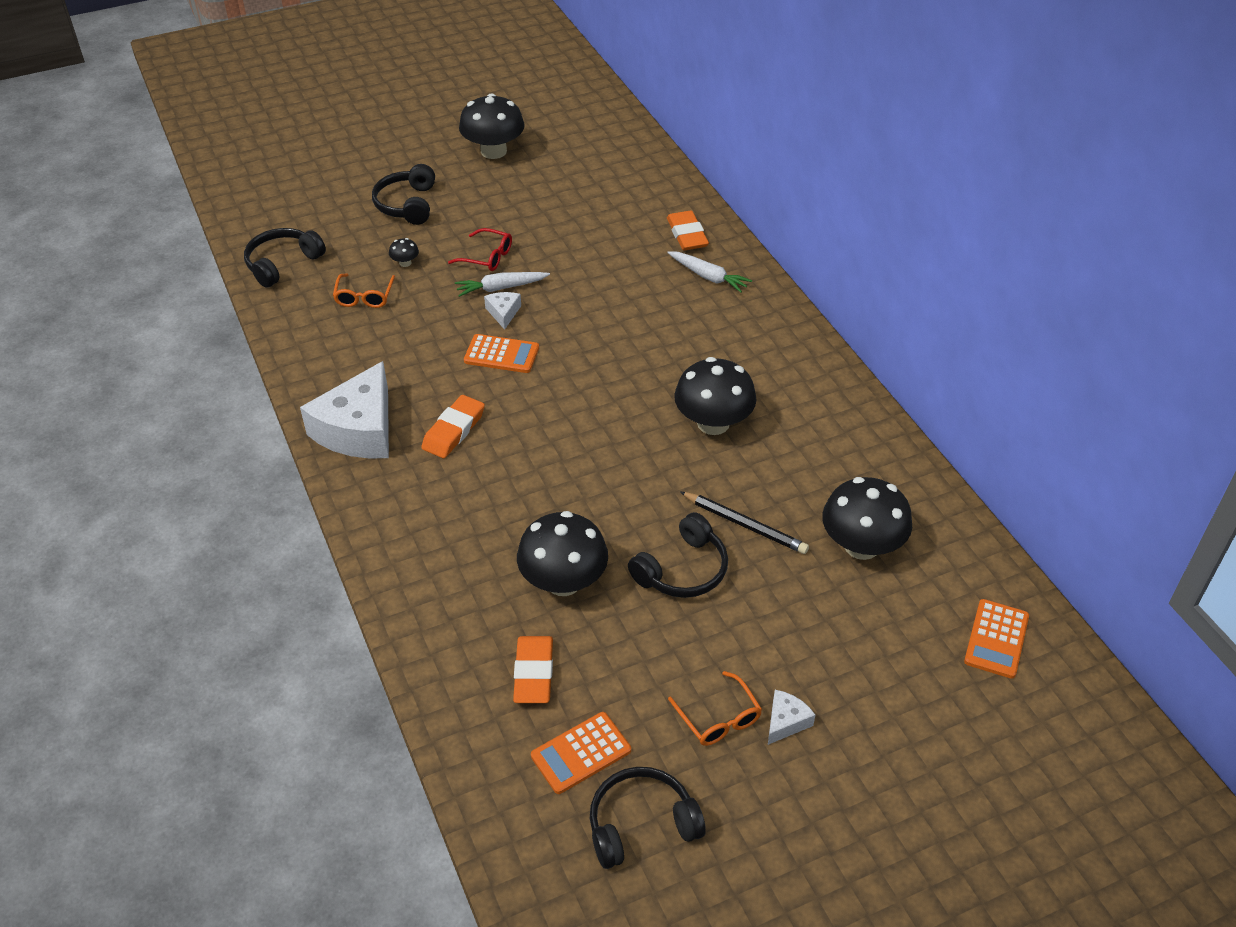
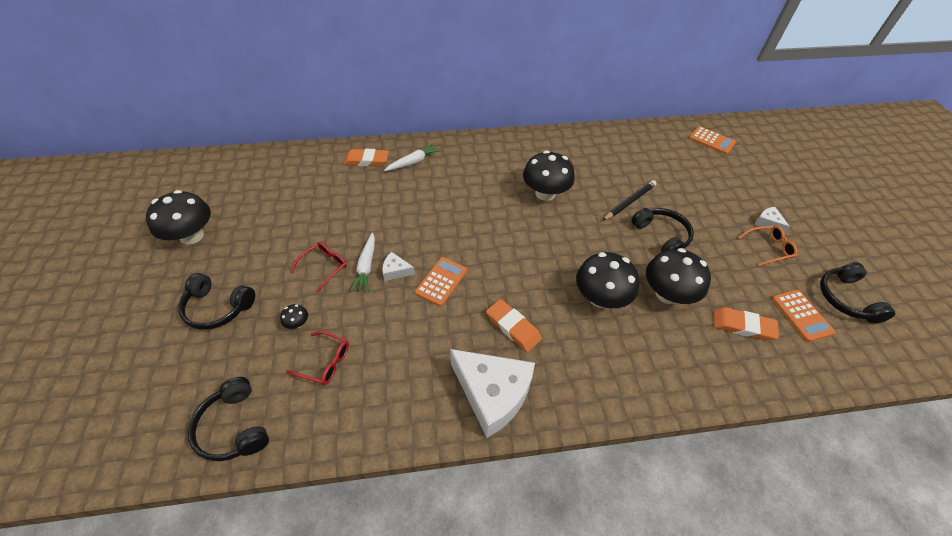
camera: 75 degrees left, 5 degrees up
orange glasses [333,273,395,308] -> red glasses [286,331,349,385]
black mushroom [822,477,912,560] -> black mushroom moved to [576,252,639,308]

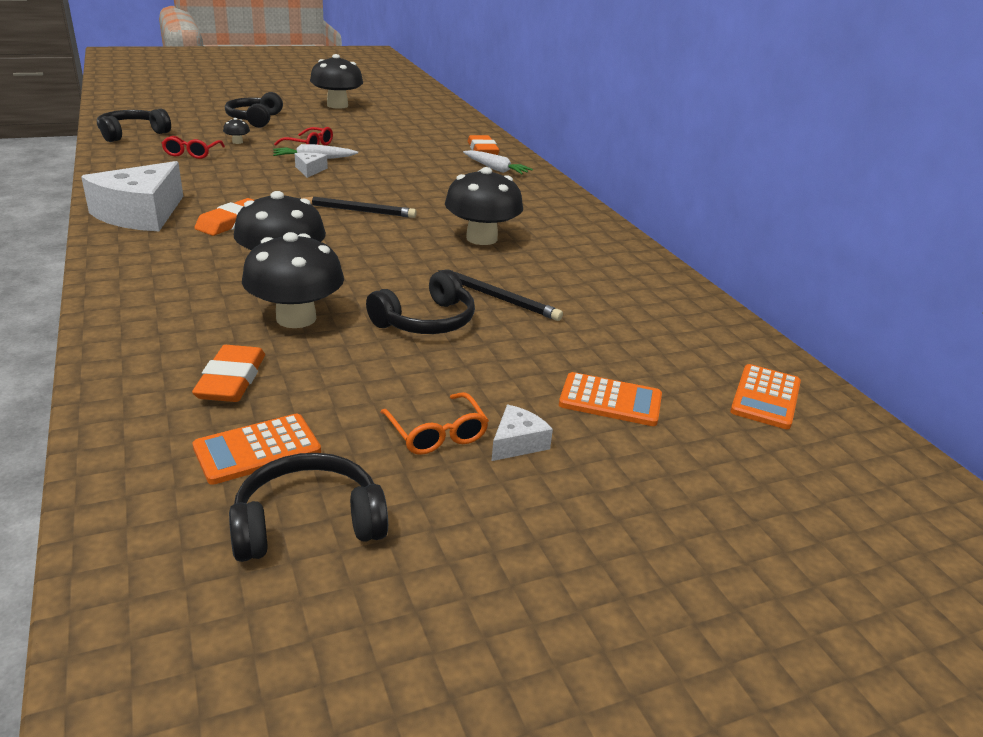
camera: 75 degrees right, 20 degrees down
orange calculator [415,257,467,307] -> orange calculator moved to [559,372,662,426]
none -> black pencil [299,197,417,218]

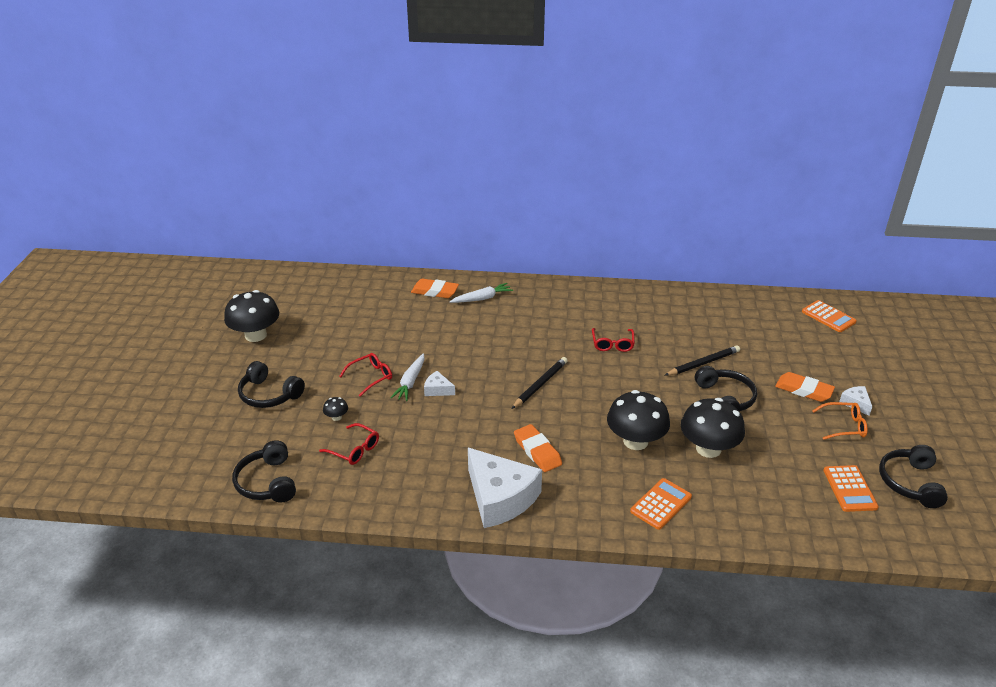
camera: 60 degrees left, 5 degrees up
orange eraser [192,345,265,402] -> orange eraser moved to [775,372,835,402]
black mushroom [445,167,523,245] -> red glasses [592,328,635,352]
orange calculator [559,372,662,426] -> orange calculator moved to [630,478,692,530]

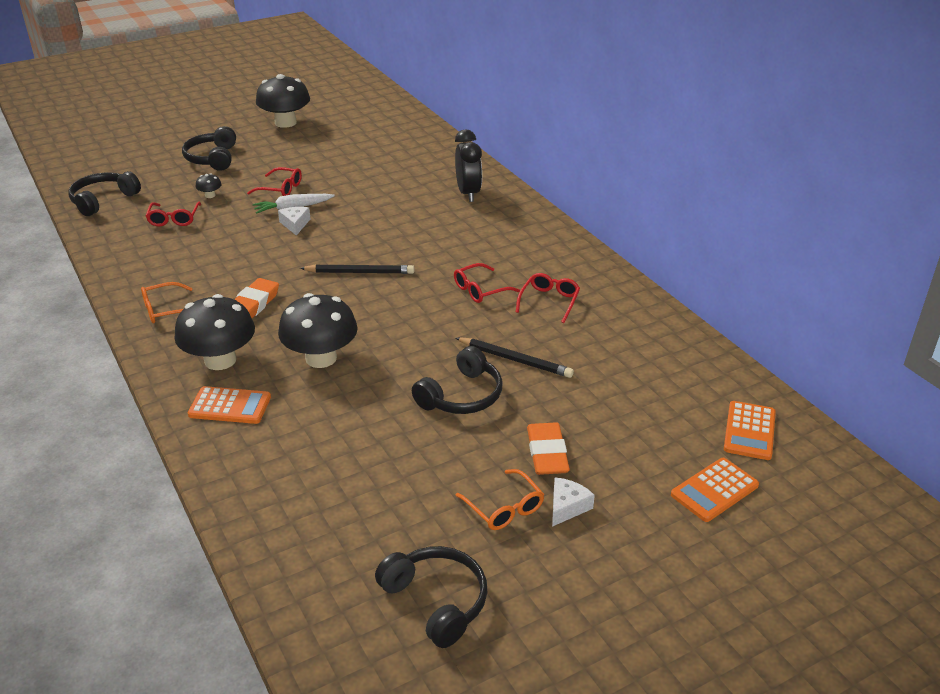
camera: 55 degrees right, 0 degrees up
orange eraser [411,278,459,298] -> none
white carrot [450,283,513,303] -> black clock [455,130,482,202]
white cheese [468,448,542,528] -> orange glasses [141,282,192,323]
black mushroom [681,398,745,458] -> black mushroom moved to [174,294,255,370]
orange calculator [823,465,879,512] -> orange calculator moved to [671,458,759,522]
black headphones [879,445,948,508] -> black headphones turned 75 degrees clockwise [375,546,487,648]
none -> red glasses [516,273,580,323]

